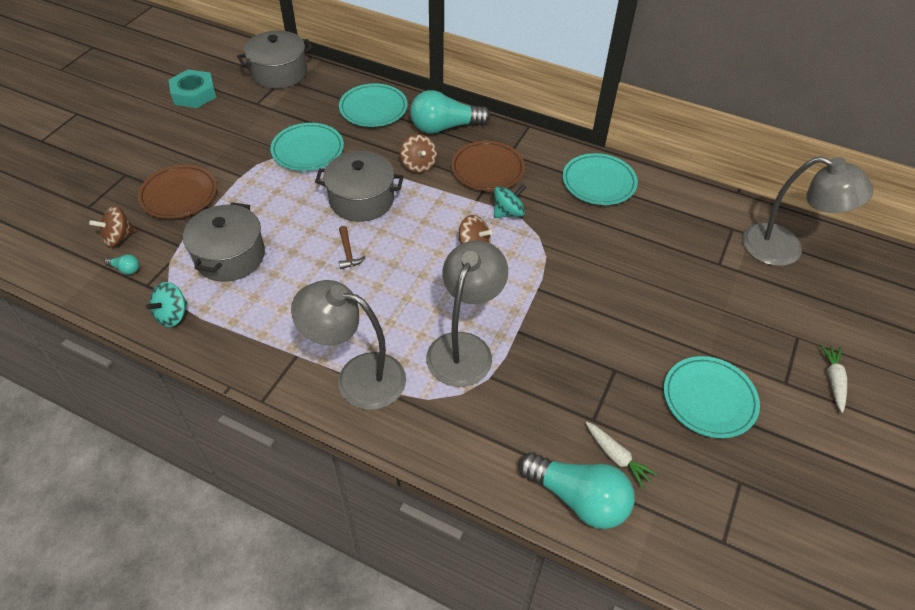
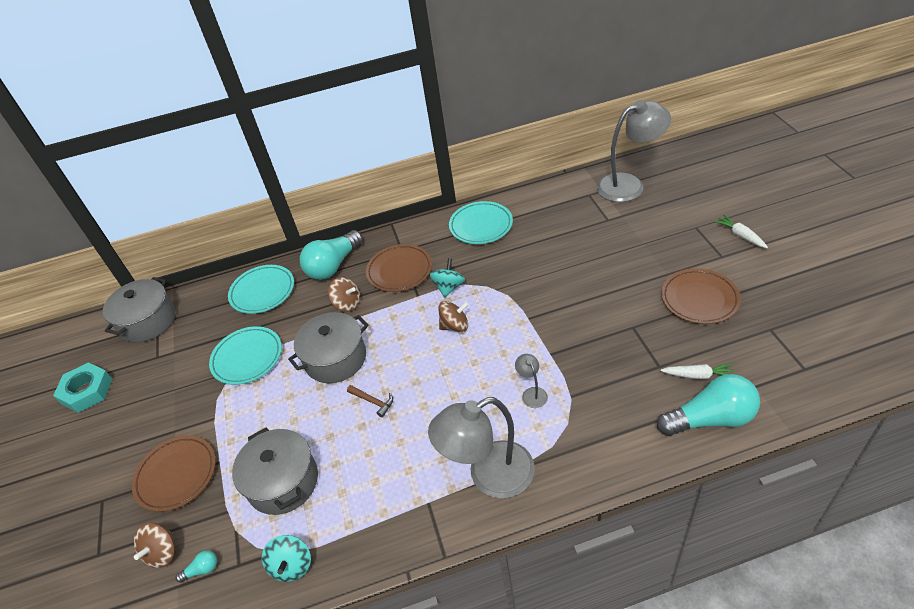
camera: 35 degrees left, 5 degrees down
grey lamp [426,240,508,387] -> grey lamp [515,354,548,408], size x0.43
turquoise plate [664,356,760,438] -> brown plate [661,268,741,324]

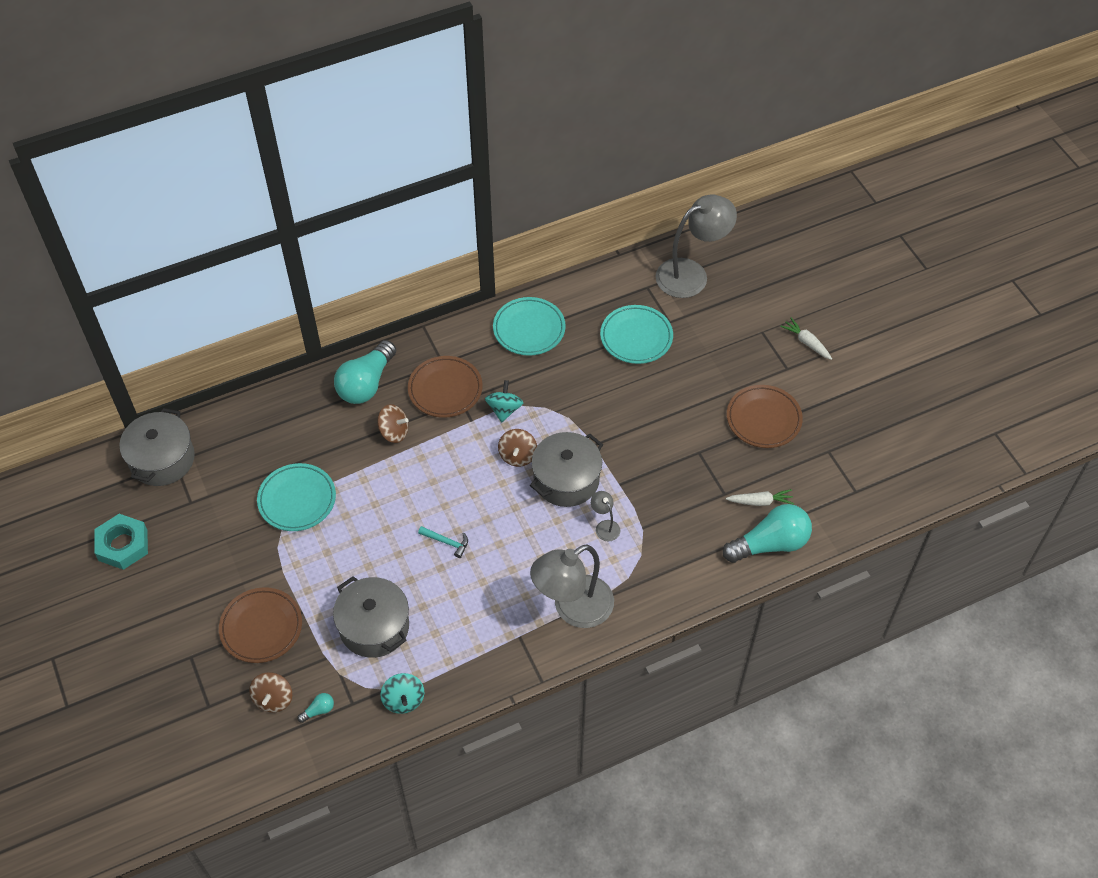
camera: 15 degrees left, 10 degrees up
turquoise plate [228,265,294,314] -> turquoise plate moved to [600,305,673,364]
grey pot [288,312,369,383] -> grey pot moved to [530,432,603,507]
brown hammer [347,385,393,417] -> turquoise hammer [418,526,468,558]
brown spinning top [438,301,469,332] -> brown spinning top turned 120 degrees clockwise [498,429,537,467]

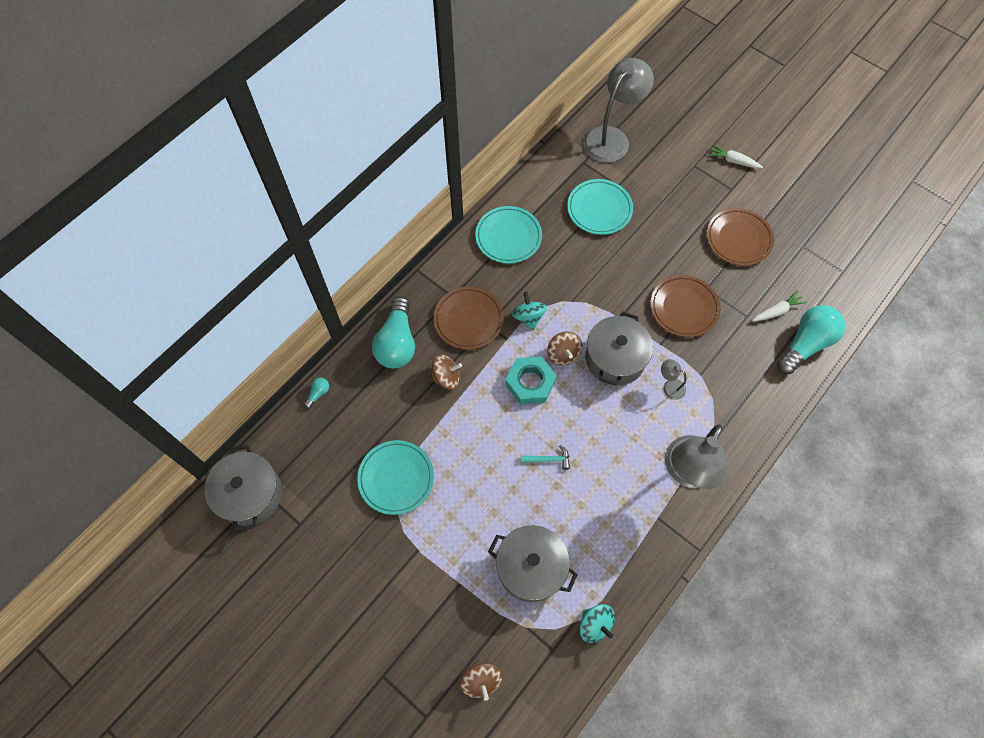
camera: 25 degrees left, 10 degrees up
turquoise nut [95,514,148,570] -> turquoise nut moved to [505,356,557,404]
brown plate [219,587,302,663] -> brown plate moved to [650,275,721,337]
turquoise light bulb [297,693,334,723] -> turquoise light bulb moved to [304,378,329,409]

